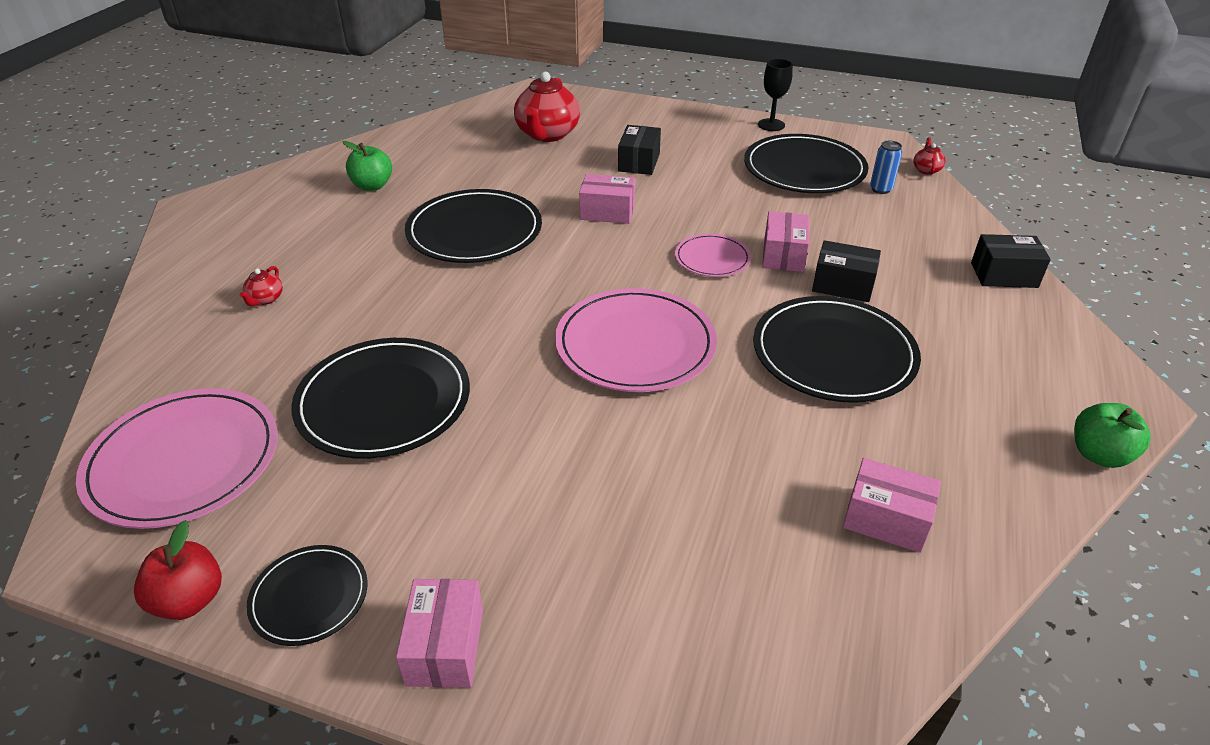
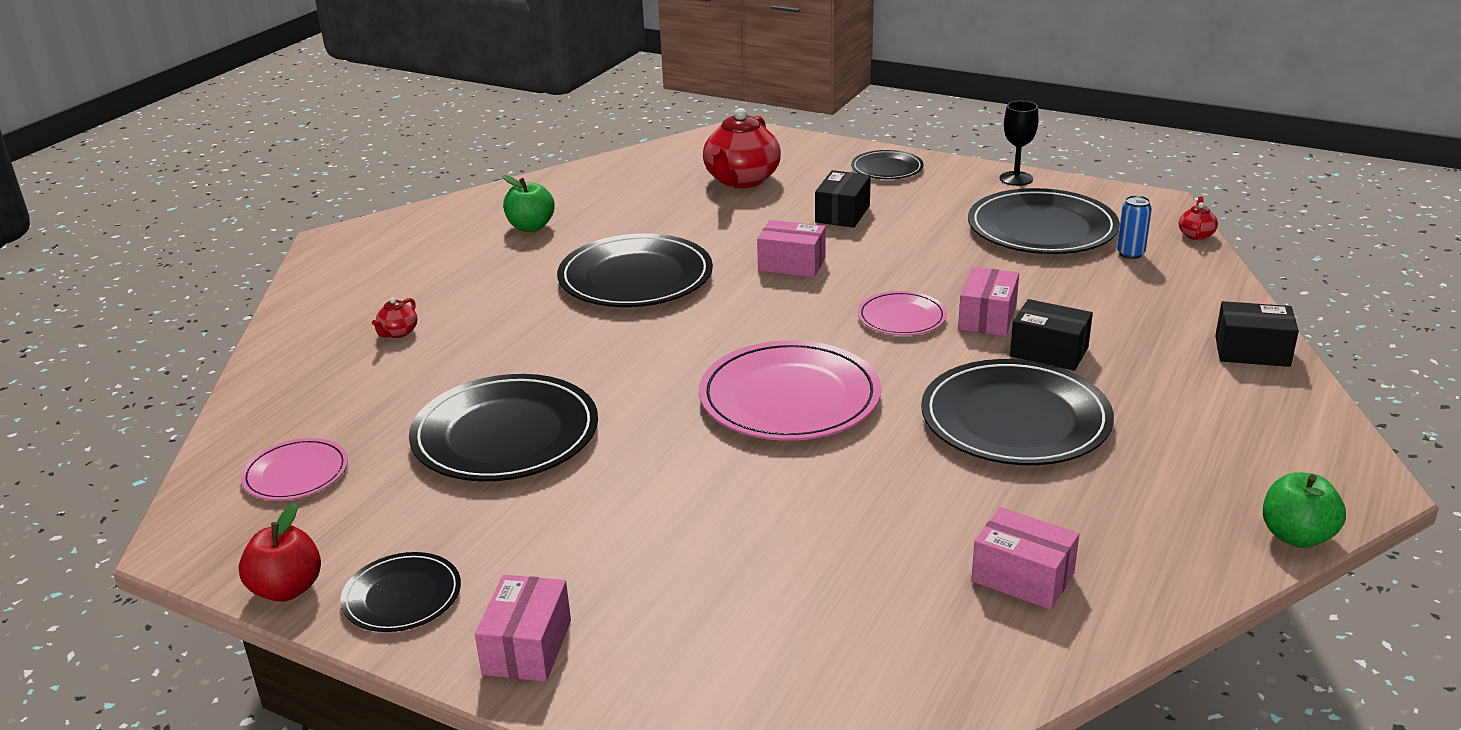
camera: 10 degrees right, 10 degrees down
pink plate [76,388,278,529] -> pink plate [241,438,348,500], size x0.54
none -> black plate [851,150,924,179]

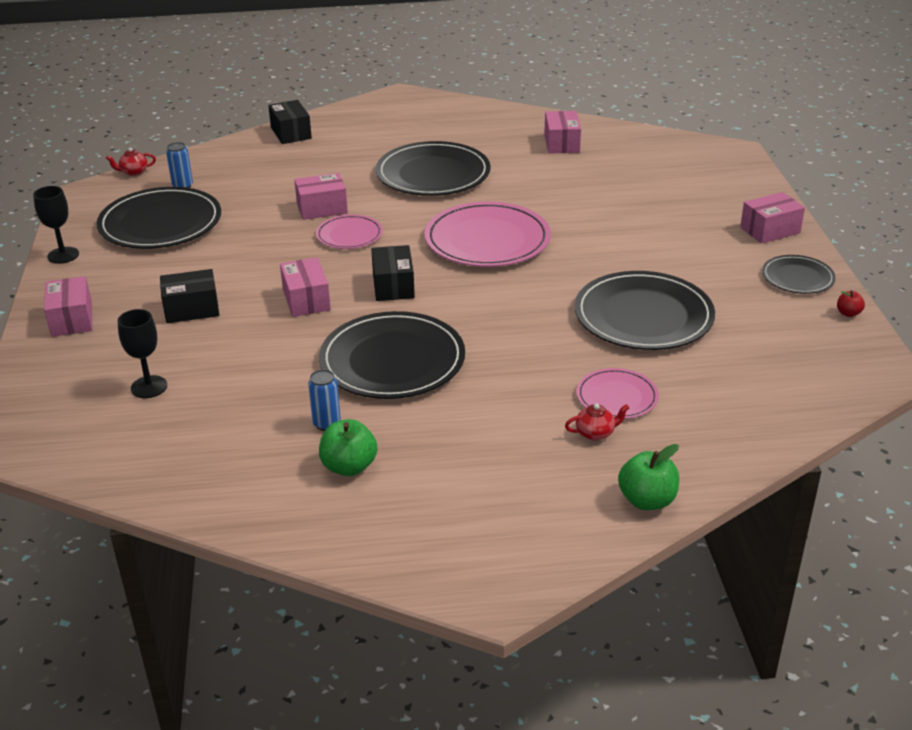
camera: 125 degrees left, 5 degrees up
red apple [239,503,321,602] -> red apple [837,290,865,317], size x0.54
pink plate [241,438,348,500] -> pink plate moved to [576,368,659,419]
red teapot [703,108,781,188] -> black goblet [118,309,167,398]
black plate [851,150,924,179] -> pink box [44,276,92,337]
black box [1010,299,1093,371] -> black box moved to [371,245,415,301]
green apple [1263,472,1346,548] -> green apple moved to [618,444,679,510]
none -> blue can [308,369,341,431]

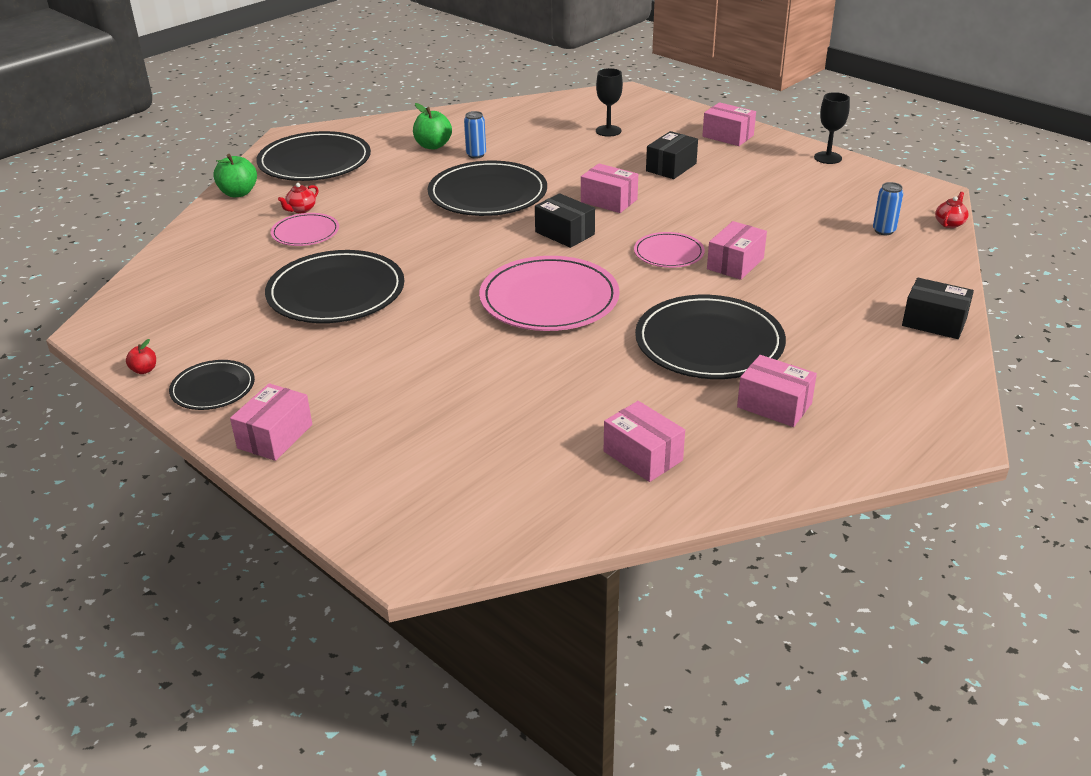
camera: 140 degrees right, 0 degrees up
black plate [97,187,221,249] -> black plate moved to [256,131,371,181]
none -> pink box [737,355,817,427]

